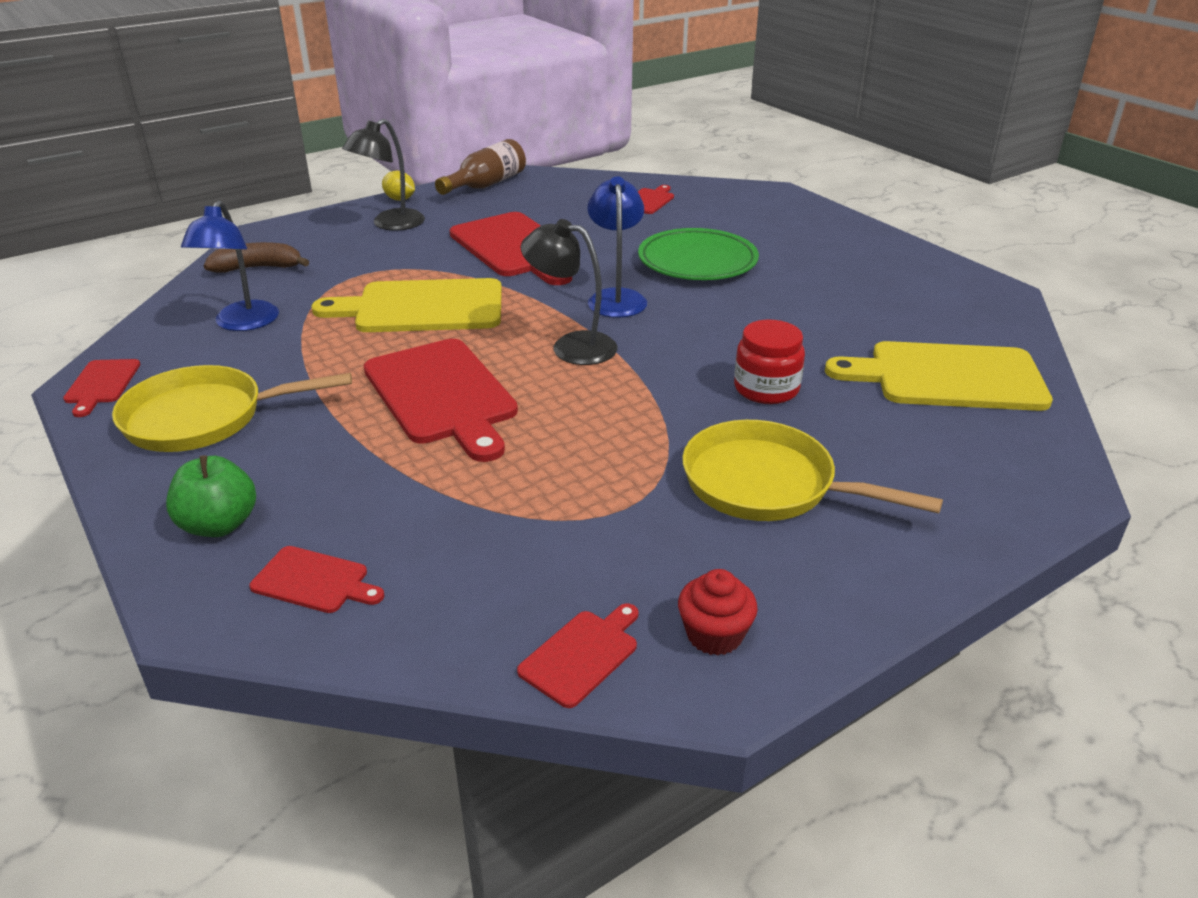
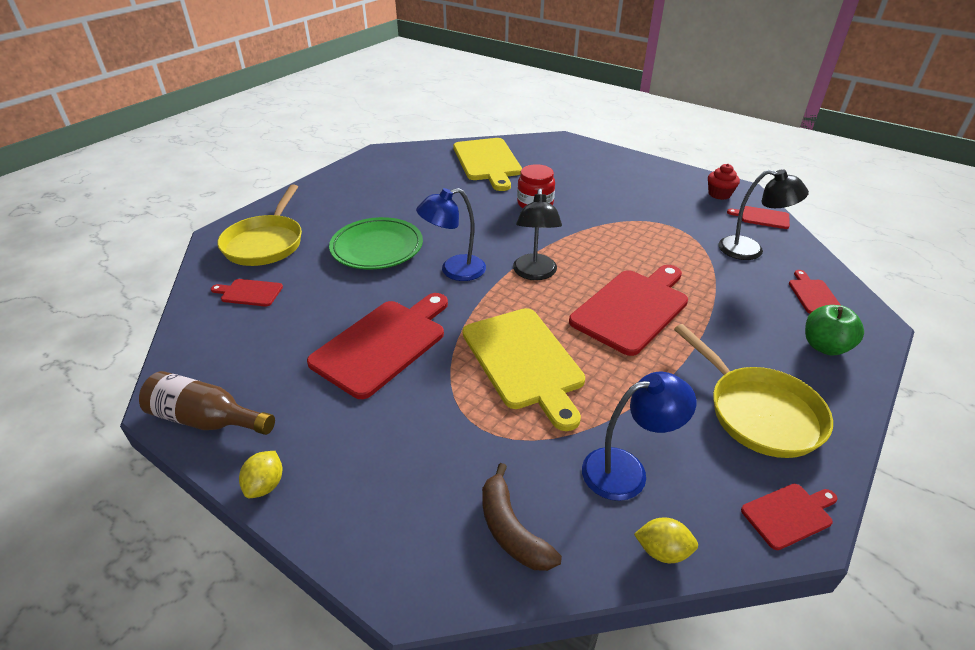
camera: 110 degrees left, 5 degrees up
black lamp [342,119,425,231] -> black lamp moved to [719,169,809,260]
yellow pan [682,420,943,521] -> yellow pan moved to [217,184,302,266]
none -> yellow lemon [634,518,698,563]

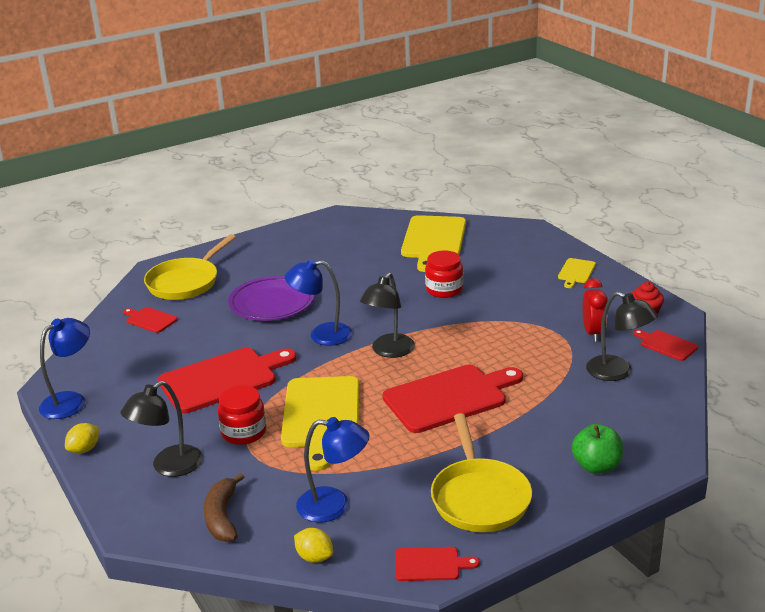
camera: 25 degrees right, 10 degrees down
brown bottle [139,371,275,435] -> blue lamp [39,318,90,419]
green plate [329,217,423,269] -> purple plate [228,276,314,321]
red cutting board [789,270,840,313] -> none
none -> black lamp [121,381,203,477]
none -> red jar [218,385,266,445]
none -> yellow cutting board [558,258,596,288]
none -> red clock [583,278,608,342]

